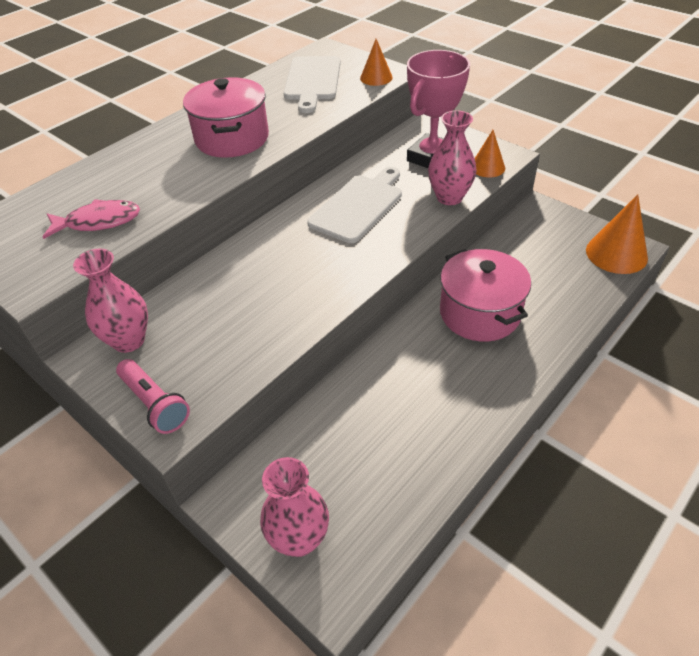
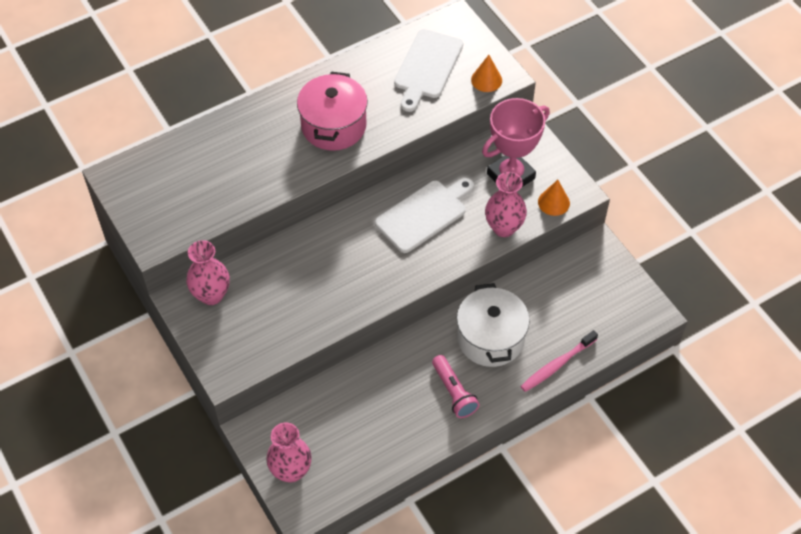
camera: 15 degrees right, 10 degrees up
pink fish [43,199,140,239] -> none
pink flashlight [116,359,190,434] -> pink flashlight moved to [432,355,480,418]
pink pot [440,249,531,342] -> white pot [457,283,530,367]
orange cone [586,194,648,274] -> none
none -> pink toothbrush [520,330,598,392]

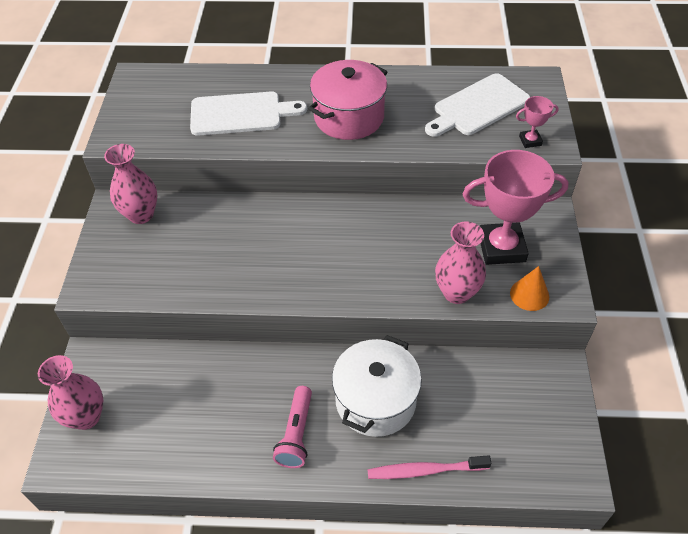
camera: 35 degrees right, 5 degrees down
white cutting board [375,178,474,253] -> white cutting board moved to [190,92,307,136]
orange cone [471,55,502,92] -> pink trophy [516,96,559,148]

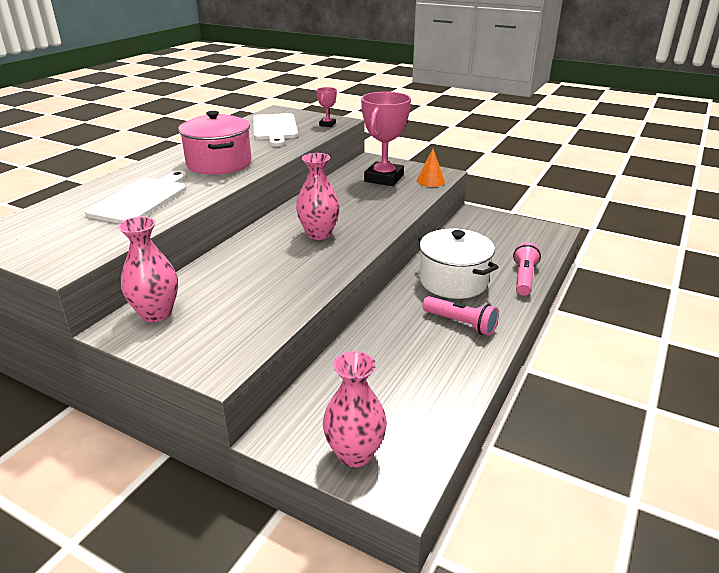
camera: 65 degrees left, 20 degrees down
pink toothbrush [367,455,491,479] -> pink flashlight [513,242,541,296]
pink vase [435,221,486,304] -> pink vase moved to [296,153,340,240]

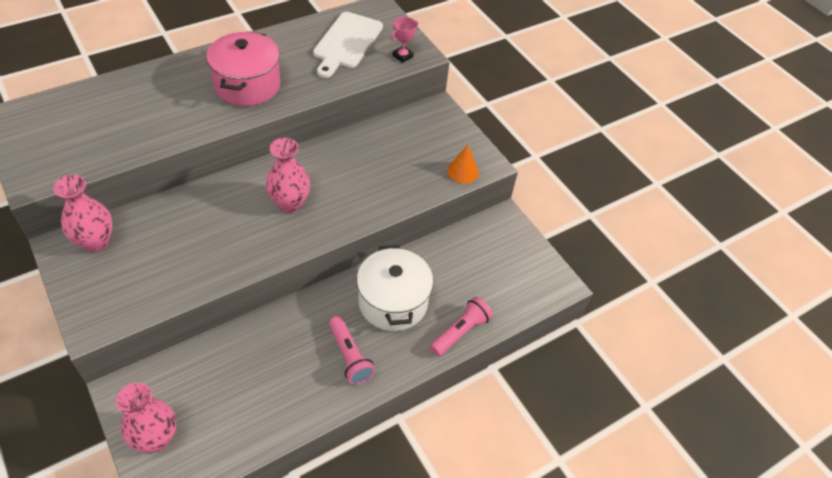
camera: 25 degrees right, 20 degrees up
white cutting board [85,171,187,224] -> none
pink trophy [361,92,411,186] -> none

